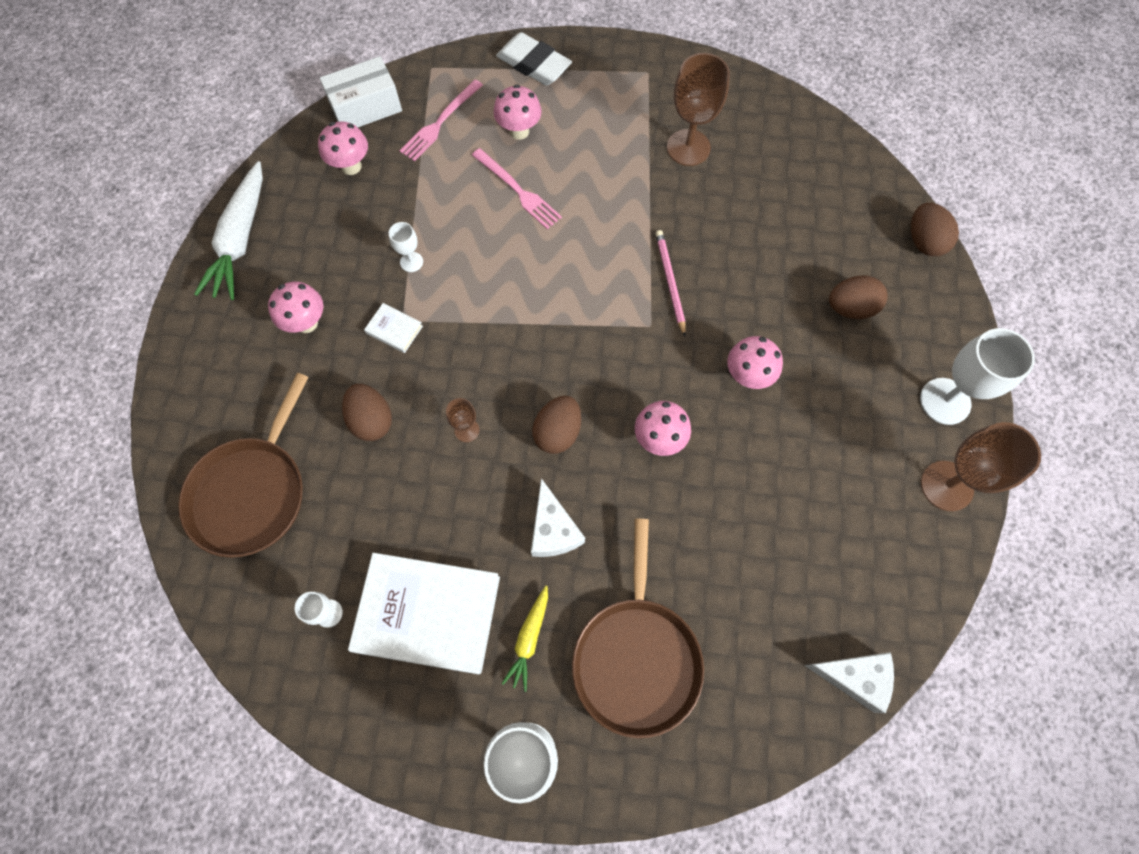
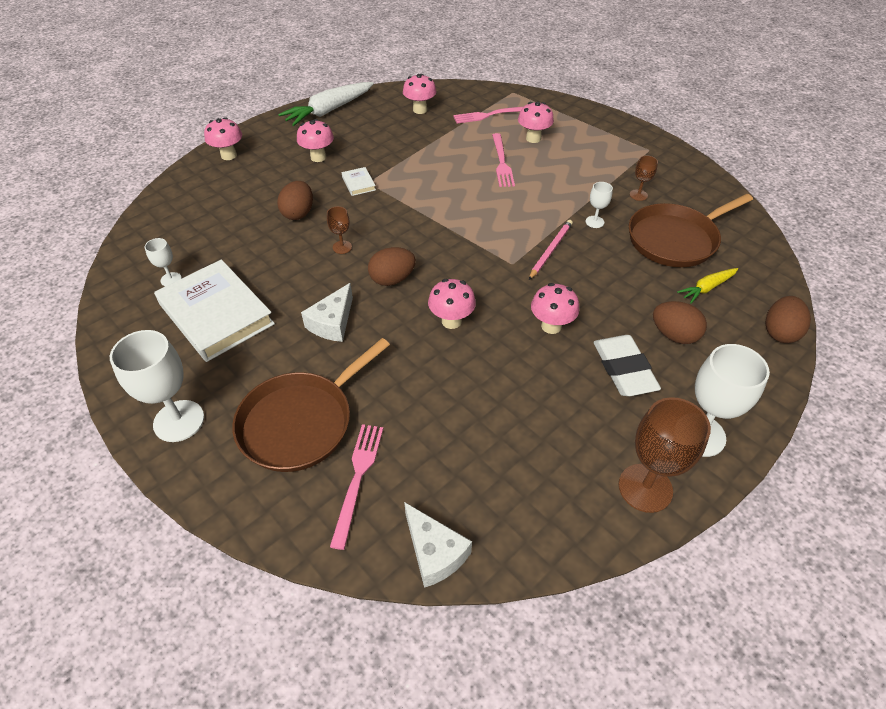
camera: 40 degrees right, 20 degrees down
brown pan [178,373,309,558] -> brown pan moved to [629,194,753,267]
white box [320,56,402,127] -> none
white goblet [389,222,423,272] -> white goblet moved to [586,182,613,228]
white eraser [496,32,572,86] -> white eraser moved to [594,335,661,396]
yellow carrot [502,586,548,692] -> yellow carrot moved to [677,268,738,303]
brown goblet [667,53,730,166] -> brown goblet [630,156,658,201], size x0.50
none -> pink mushroom [204,117,242,160]
none -> pink fork [330,424,383,550]

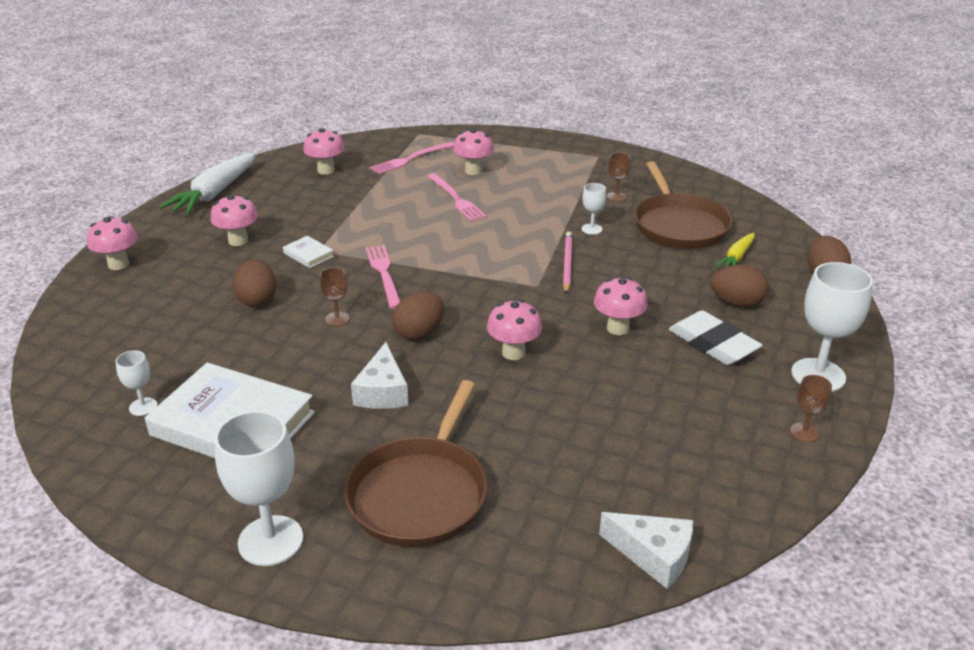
camera: 25 degrees left, 15 degrees down
pink fork [330,424,383,550] -> pink fork moved to [365,245,400,309]
brown goblet [619,397,711,513] -> brown goblet [790,375,832,442], size x0.50
brown pan [629,194,753,267] -> brown pan turned 45 degrees counterclockwise [634,161,733,249]

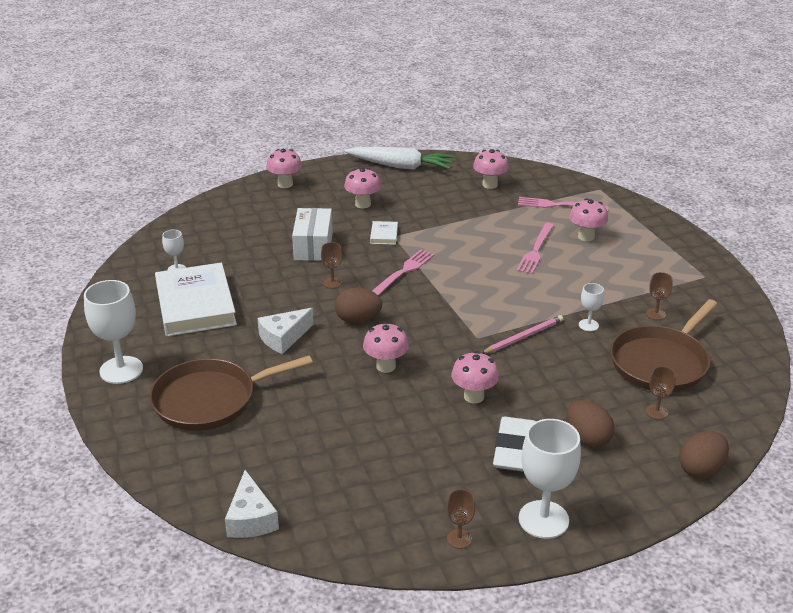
camera: 50 degrees right, 0 degrees up
white carrot [159,152,256,214] -> white carrot turned 150 degrees counterclockwise [344,147,454,170]
brown egg [233,259,277,307] -> white box [292,208,333,261]
yellow carrot [715,233,755,268] -> brown goblet [646,366,676,419]

